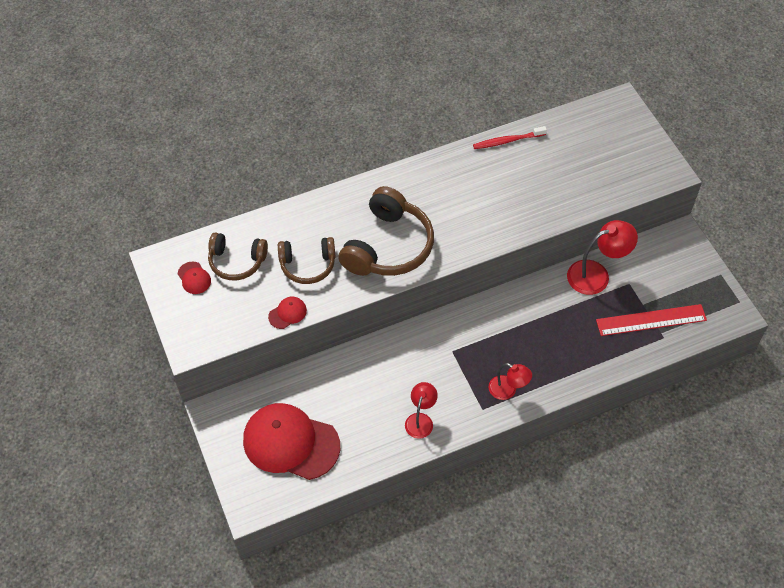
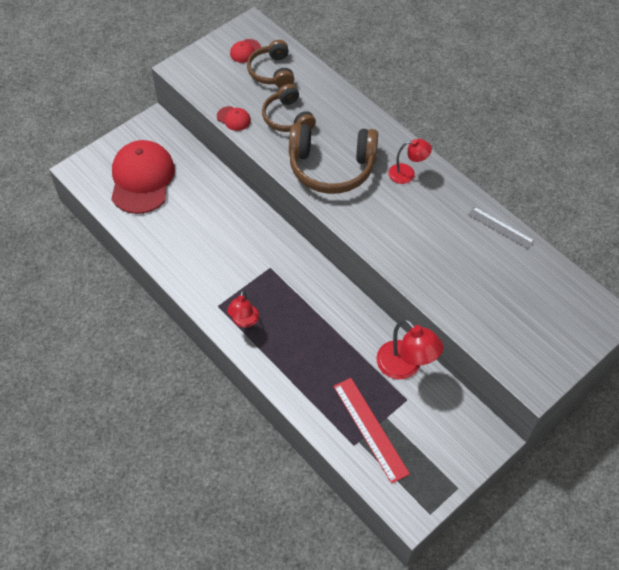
camera: 70 degrees right, 0 degrees up
red lamp [405,382,438,439] -> red lamp moved to [388,139,432,184]
red toothbrush [473,126,547,149] -> grey ruler [468,207,535,249]

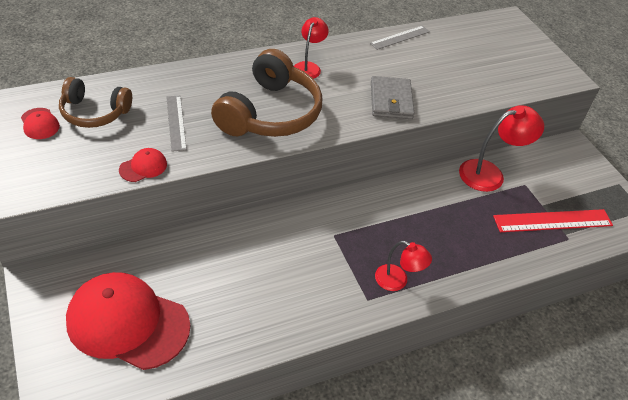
camera: 75 degrees left, 10 degrees down
brown headphones [262,84,316,132] -> grey ruler [166,96,187,151]
none -> grey wallet [371,76,415,119]

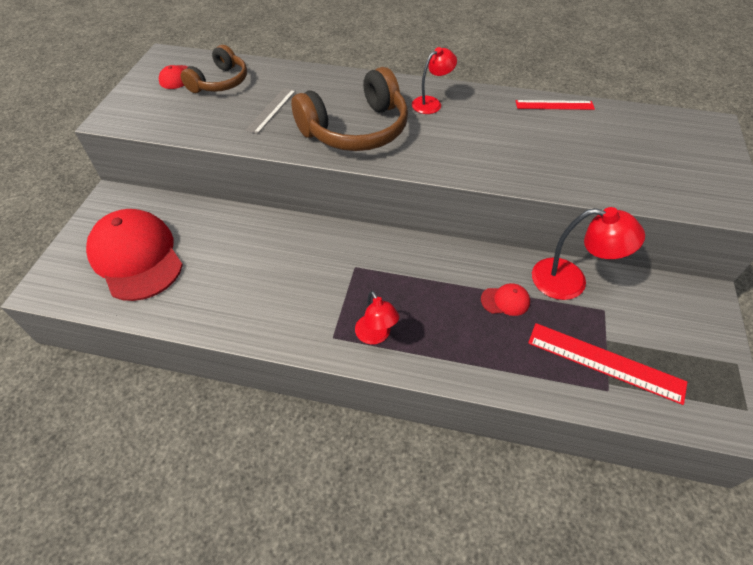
camera: 40 degrees right, 5 degrees up
brown headphones [59,77,132,128] -> brown headphones turned 105 degrees counterclockwise [180,45,247,93]
red cap [119,148,167,182] -> red cap moved to [481,283,530,316]
grey ruler [370,26,430,50] -> red ruler [516,100,595,110]
grey wallet [371,76,415,119] -> none

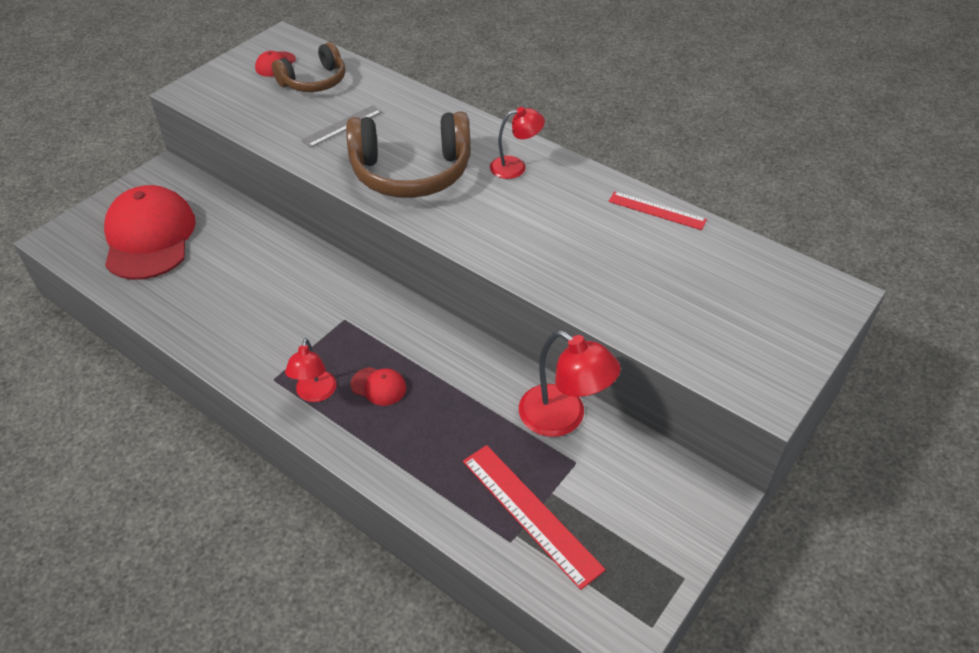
camera: 25 degrees right, 5 degrees down
red cap [481,283,530,316] -> red cap moved to [350,367,406,406]

